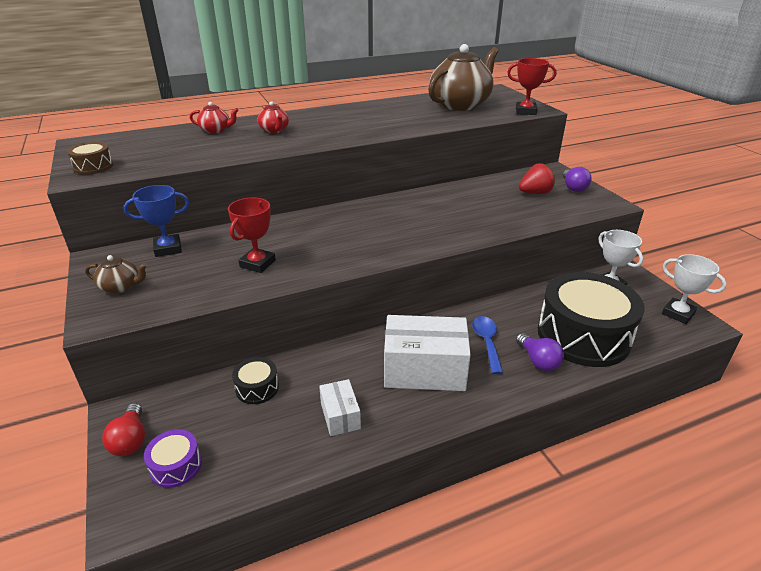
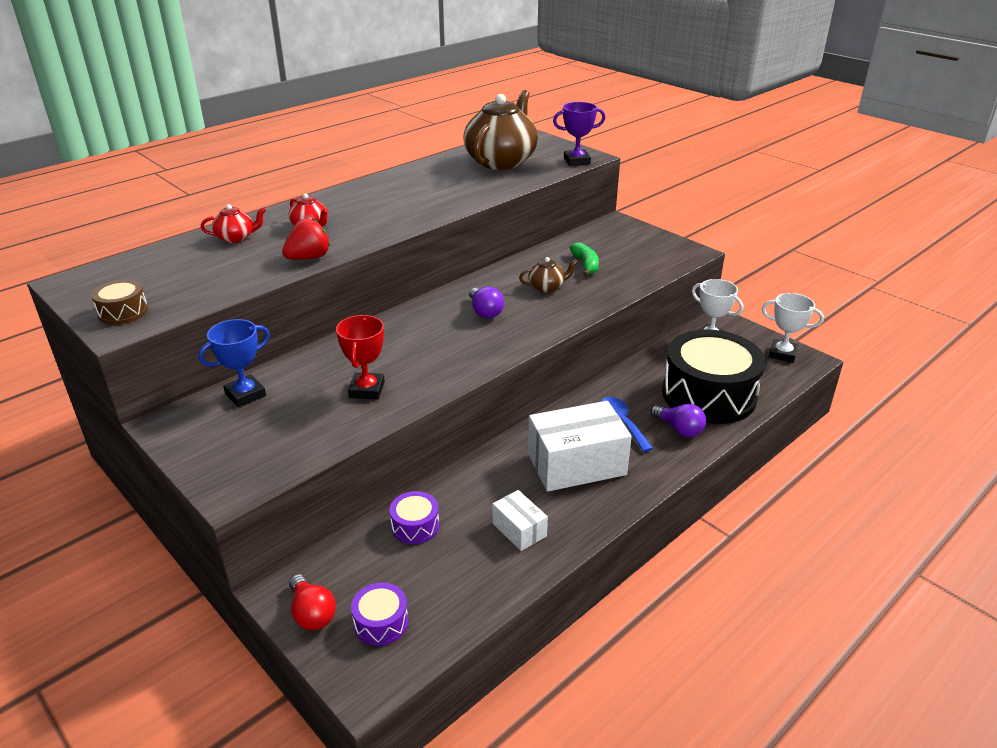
camera: 20 degrees left, 0 degrees up
brown teapot [85,255,147,294] -> brown teapot moved to [519,257,578,292]
black drum [232,357,279,404] -> purple drum [389,491,439,544]
red trophy [507,58,557,115] -> purple trophy [553,102,605,166]
red strawberry [519,163,555,194] -> red strawberry moved to [282,218,330,260]
purple light bulb [563,167,592,192] -> purple light bulb moved to [469,287,504,319]
none -> green banana [569,242,599,276]

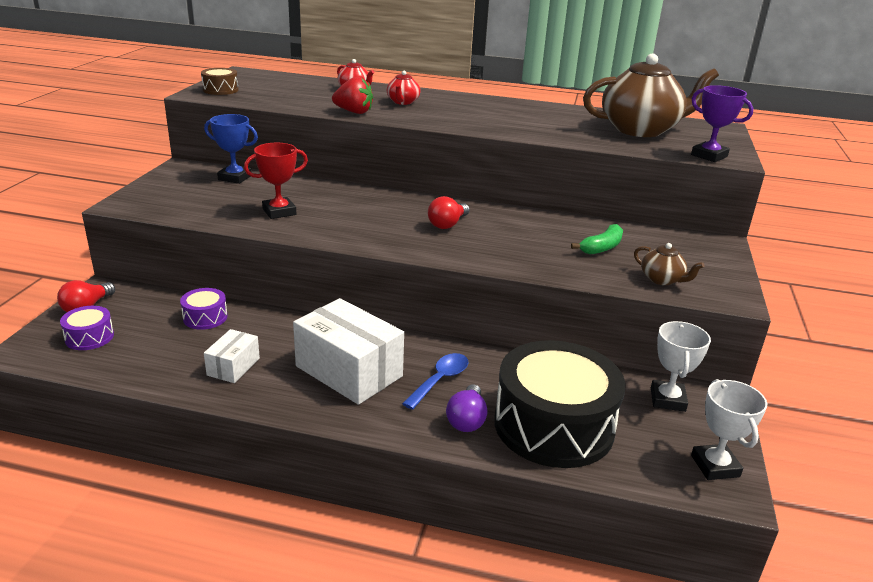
camera: 55 degrees right, 5 degrees down
purple light bulb [469,287,504,319] -> red light bulb [428,196,470,229]
brown teapot [519,257,578,292] -> brown teapot moved to [634,243,705,285]

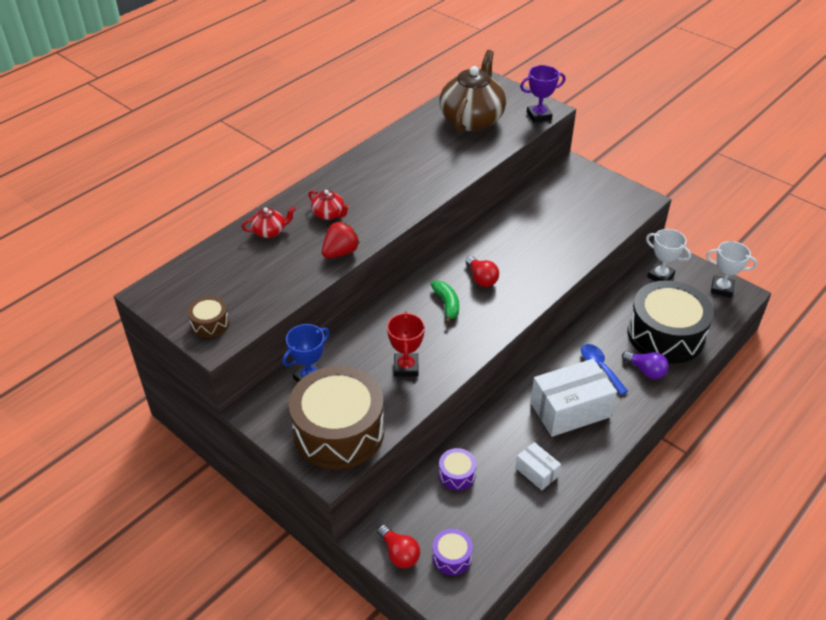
camera: 60 degrees left, 15 degrees up
green banana [571,224,623,255] -> green banana moved to [431,281,459,324]
brown teapot [634,243,705,285] -> none
none -> brown drum [289,366,385,469]

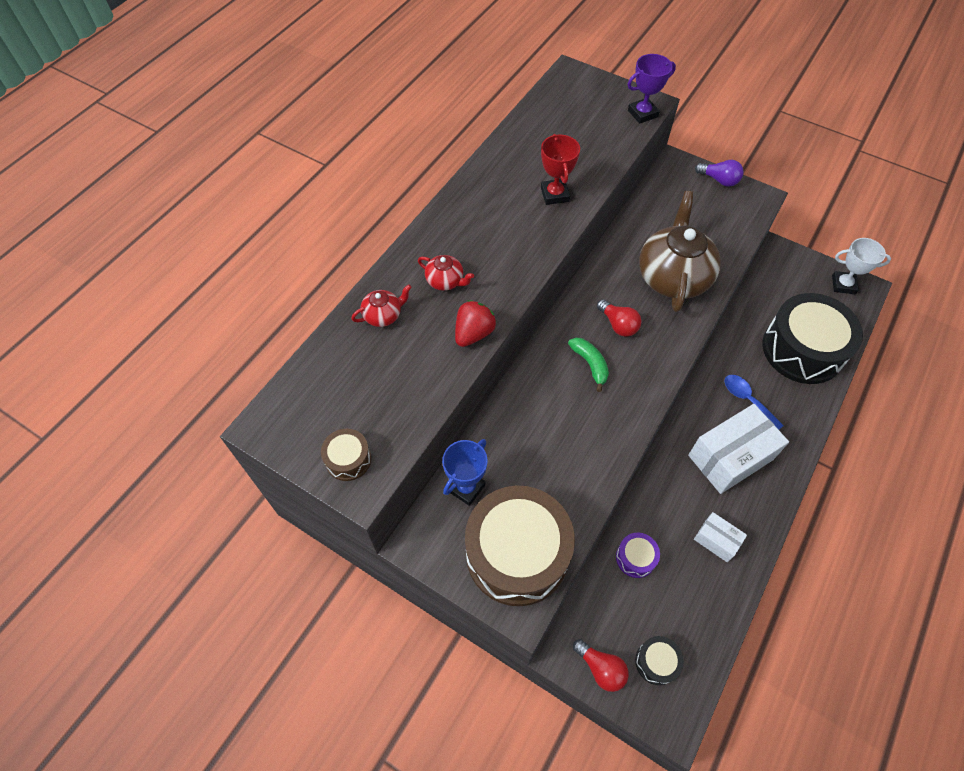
camera: 10 degrees left, 15 degrees up
red trophy [387,312,425,377] -> red trophy moved to [541,134,580,205]
purple drum [432,529,473,575] -> black drum [635,636,684,685]
brown teapot [439,50,506,133] -> brown teapot moved to [639,191,721,312]
purple light bulb [622,351,669,379] -> purple light bulb moved to [695,160,743,187]
white trophy [646,229,691,281] -> none

